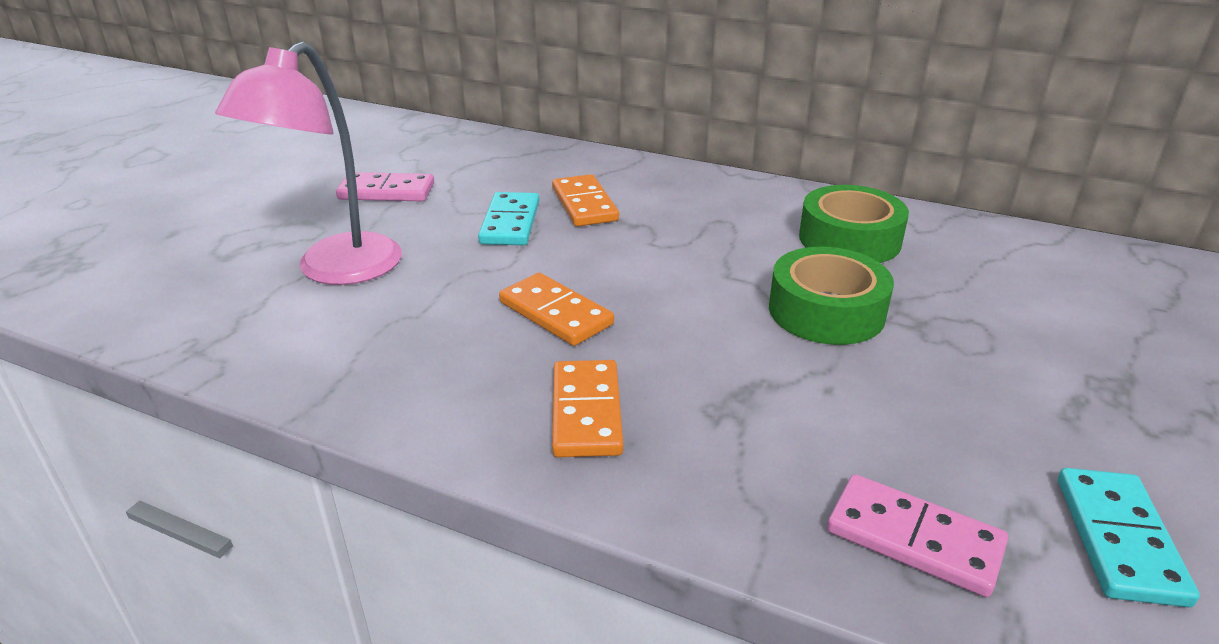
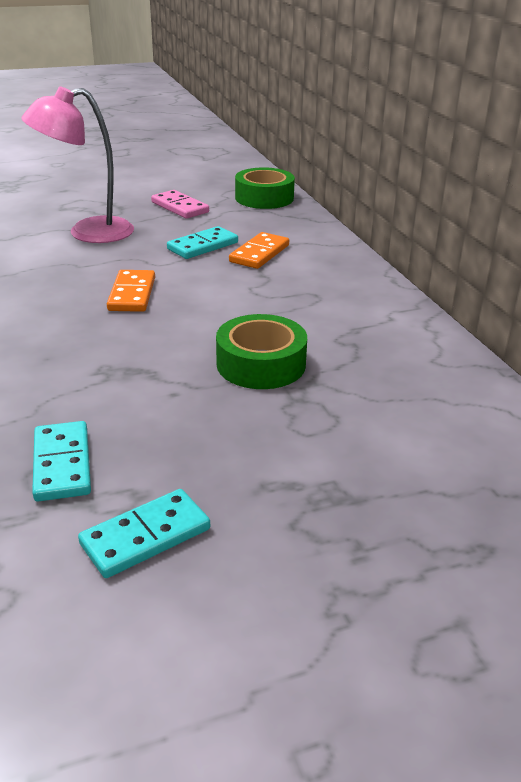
camera: 45 degrees right, 0 degrees up
orange domino [552,360,623,457] -> none
green tape [799,185,909,263] -> green tape moved to [235,167,295,209]
pink domino [827,474,1008,597] -> turquoise domino [32,421,91,502]

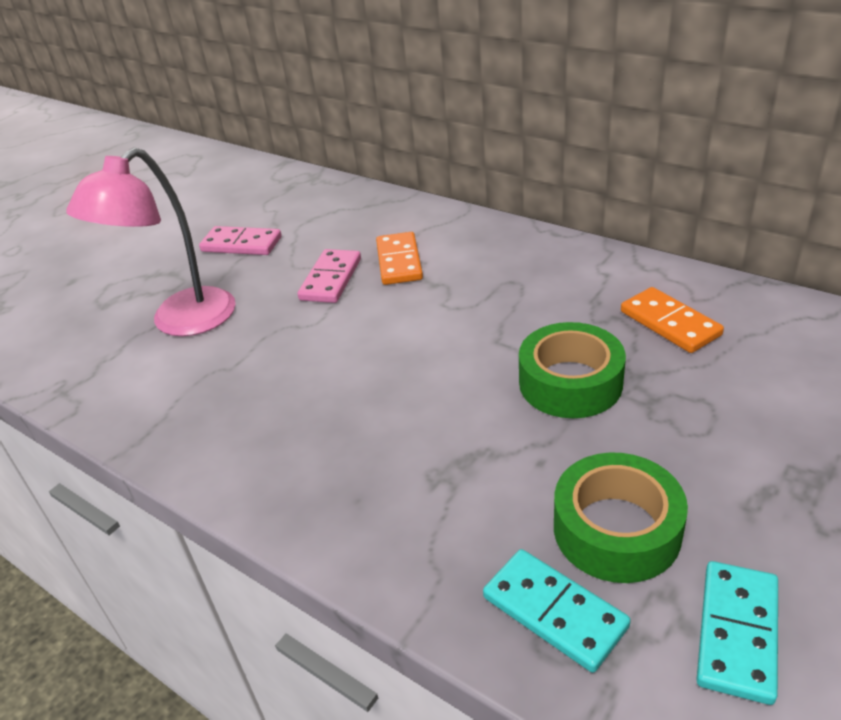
camera: 30 degrees left, 5 degrees up
orange domino [107,270,155,312] -> orange domino moved to [621,287,724,353]
turquoise domino [167,226,238,259] -> pink domino [298,249,361,303]
green tape [235,167,295,209] -> green tape moved to [554,453,688,583]

